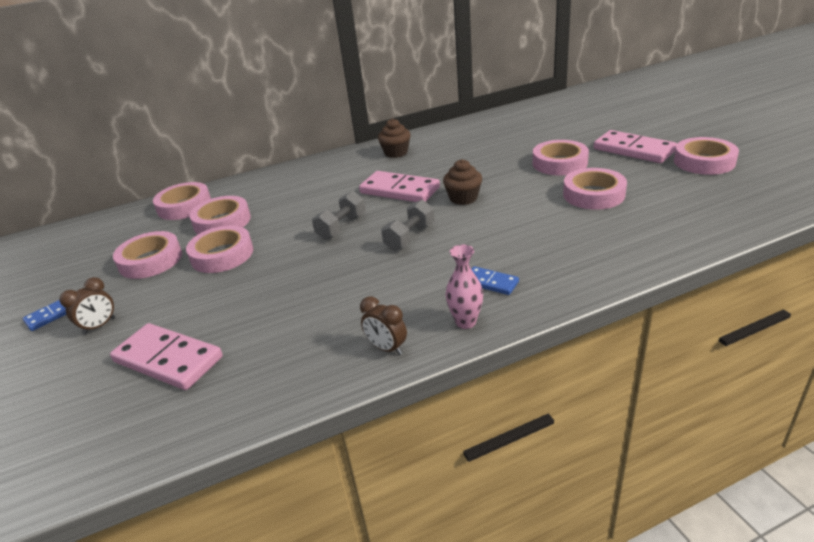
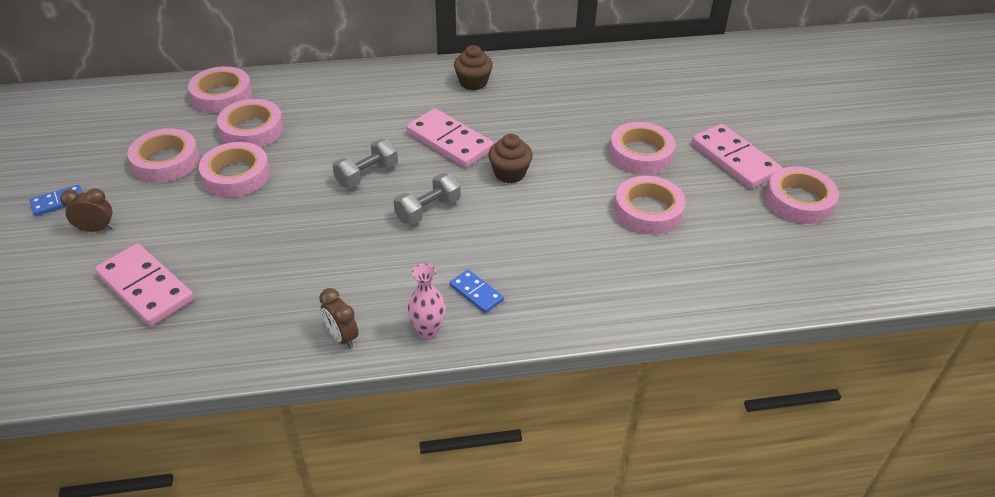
camera: 10 degrees right, 10 degrees up
brown clock [59,277,115,335] -> brown clock turned 150 degrees counterclockwise [60,188,113,232]

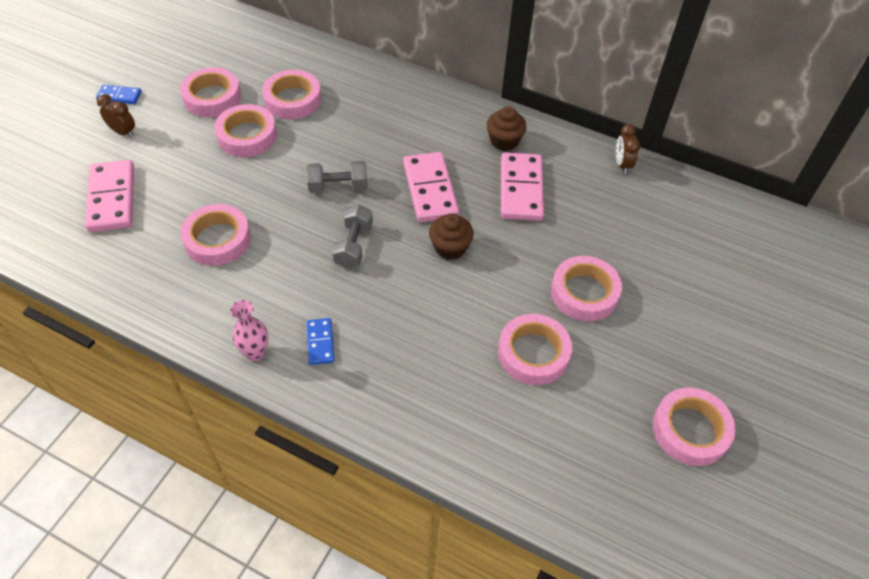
camera: 35 degrees right, 10 degrees up
pink tape [188,66,252,113] -> pink tape moved to [180,204,251,266]
brown clock [319,288,358,349] -> brown clock moved to [616,124,640,174]
grey dumbbell [394,173,461,225] -> grey dumbbell turned 75 degrees counterclockwise [332,204,373,269]
pink domino [691,124,782,189] -> pink domino moved to [501,152,544,221]

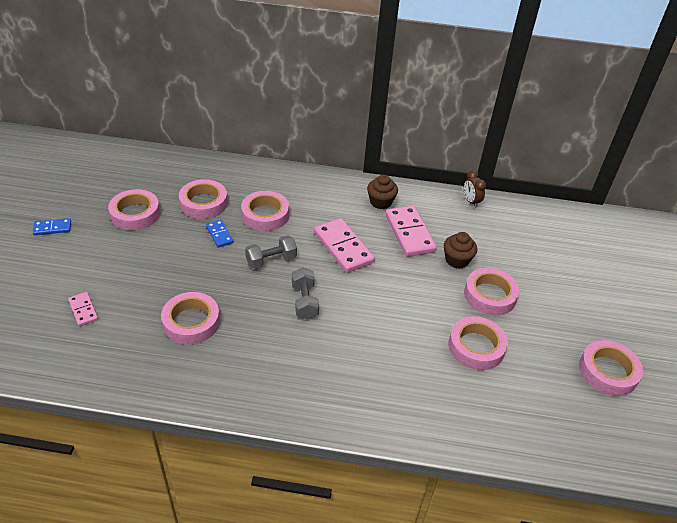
camera: 20 degrees left, 10 degrees down
pink domino [85,160,134,232] -> pink domino [68,292,98,327], size x0.52
brown clock [97,94,135,138] -> none
pink tape [214,104,277,157] -> pink tape moved to [241,191,289,231]
pink vase [230,300,268,361] -> none
blue domino [306,318,335,365] -> blue domino moved to [206,220,234,248]
brown cupcake [429,214,474,260] -> brown cupcake moved to [444,232,477,269]

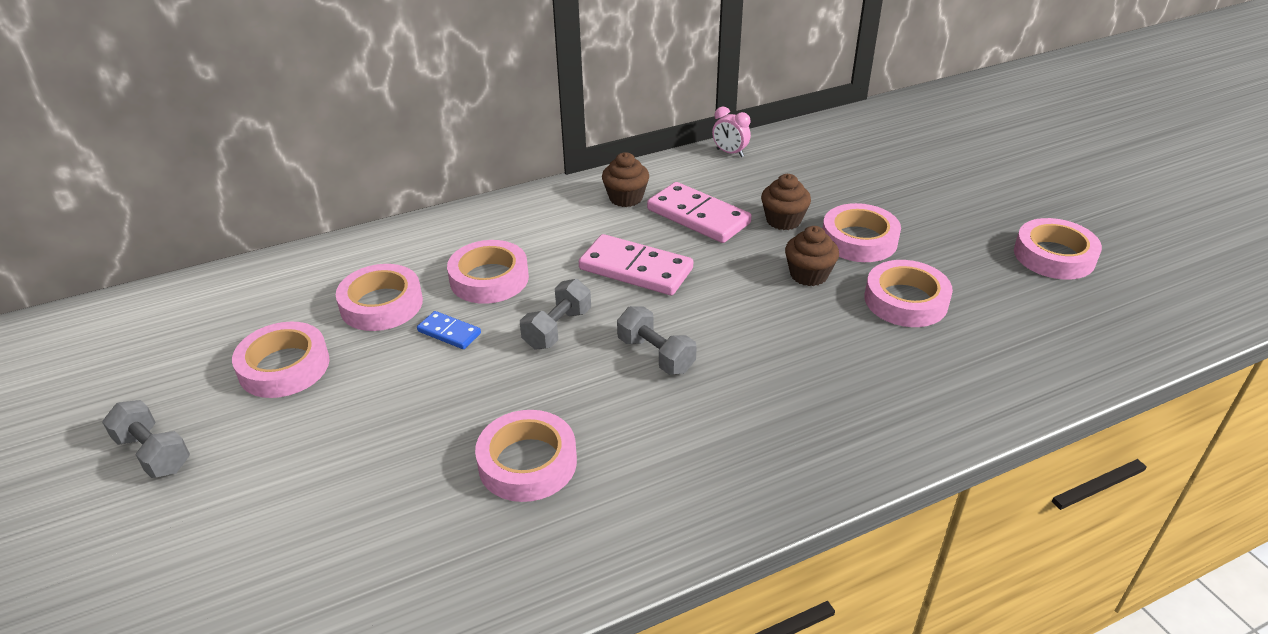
camera: 30 degrees left, 5 degrees down
blue domino [33,218,71,235] -> grey dumbbell [102,400,190,478]
pink domino [68,292,98,327] -> none
brown clock [464,170,486,208] -> pink clock [712,106,751,157]
none -> brown cupcake [785,226,839,286]

